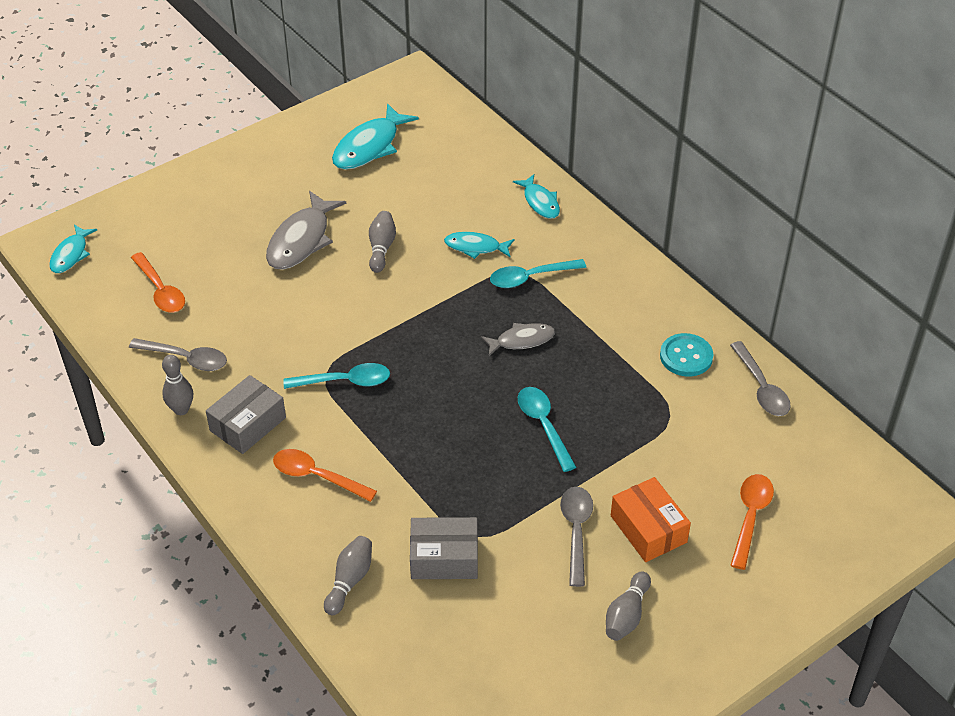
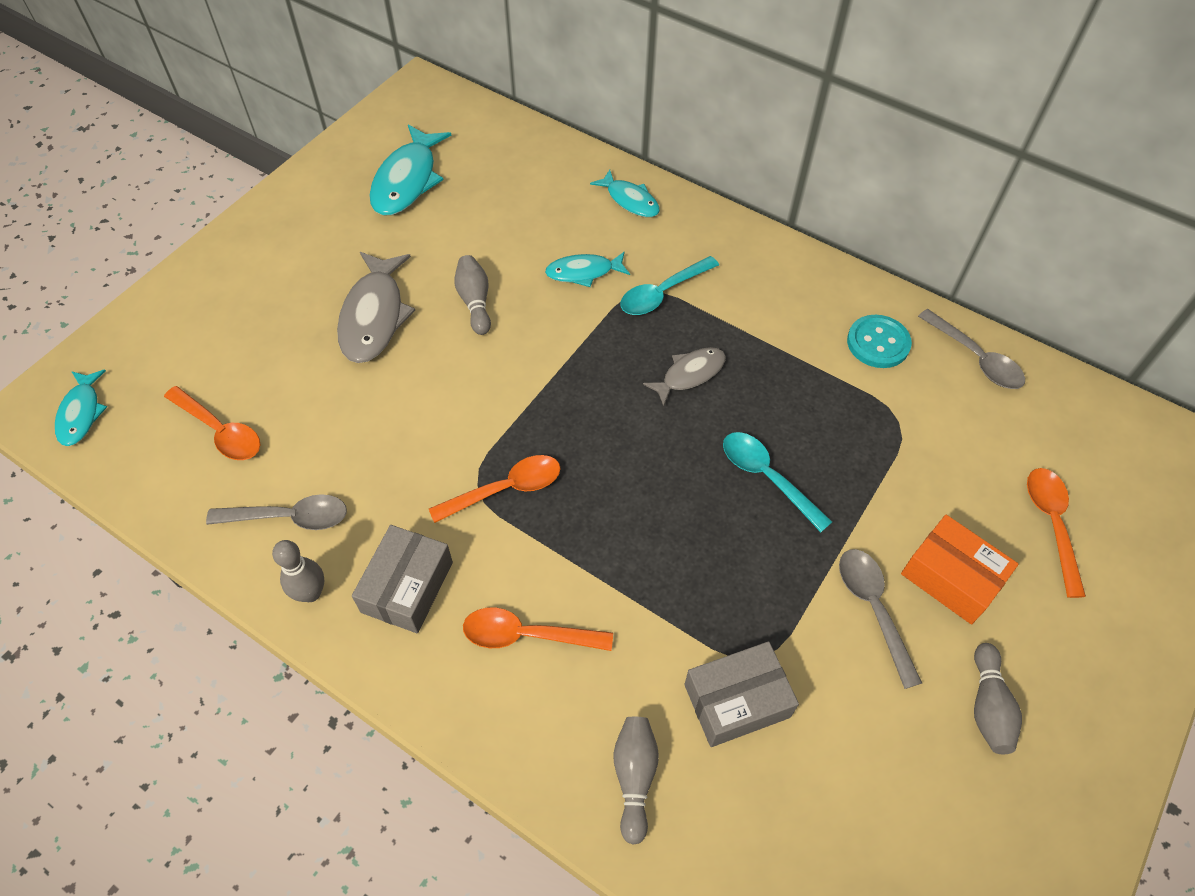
camera: 20 degrees left, 10 degrees up
turquoise spoon [284,363,390,389] -> orange spoon [429,455,561,523]

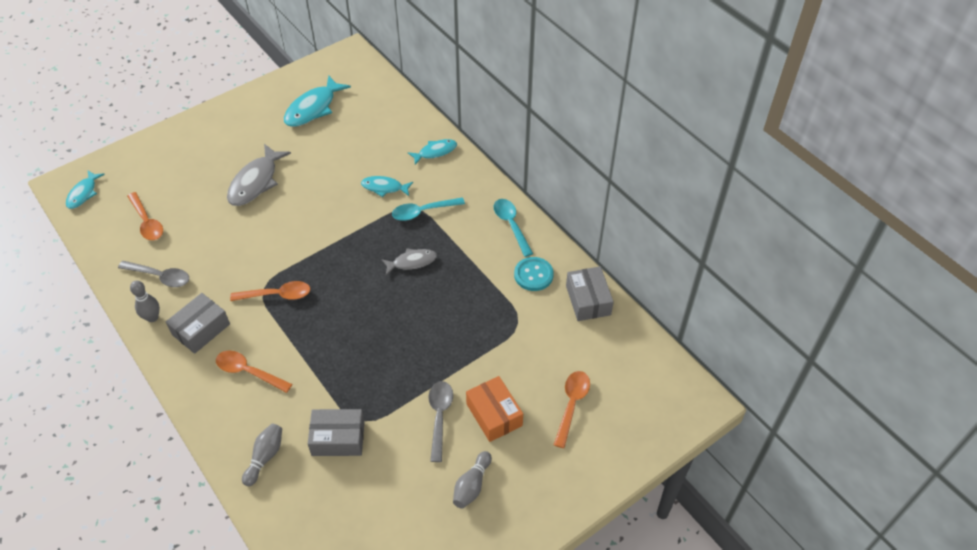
camera: 20 degrees right, 5 degrees down
grey bowling pin [454,255,491,335] -> none
turquoise fish [590,170,660,217] -> turquoise fish turned 90 degrees counterclockwise [408,139,457,165]
turquoise spoon [723,432,832,532] -> turquoise spoon moved to [494,199,533,257]
grey spoon [918,309,1025,389] -> grey box [566,266,614,321]

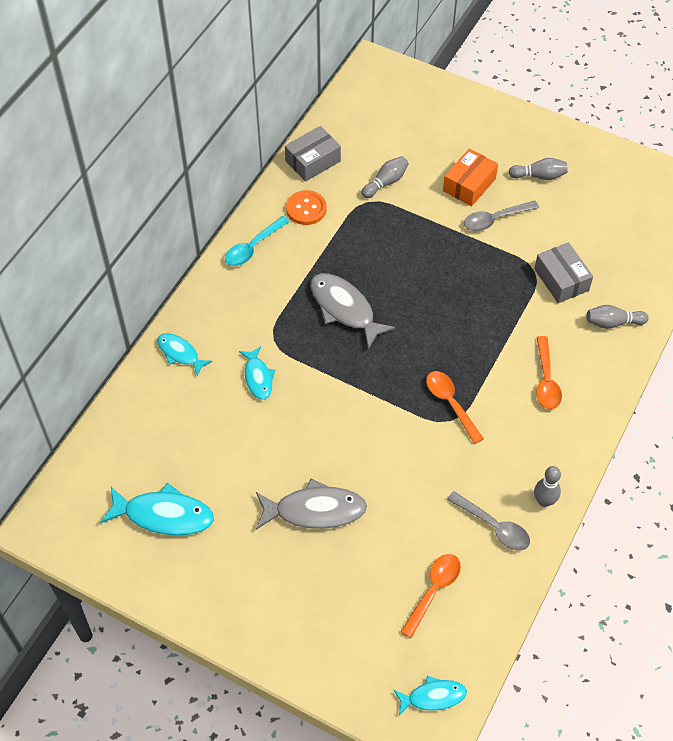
camera: 115 degrees left, 5 degrees up
grey spoon [118,261,189,287] -> grey spoon turned 135 degrees clockwise [447,491,530,551]
grey box [166,293,230,354] -> none
grey fish [381,248,437,275] -> grey fish [311,273,396,349], size x1.67
turquoise spoon [392,197,465,221] -> none
turquoise button [514,257,554,291] -> orange button [286,190,327,225]
orange spoon [553,371,590,448] -> none
none -> grey bowling pin [361,156,409,198]

